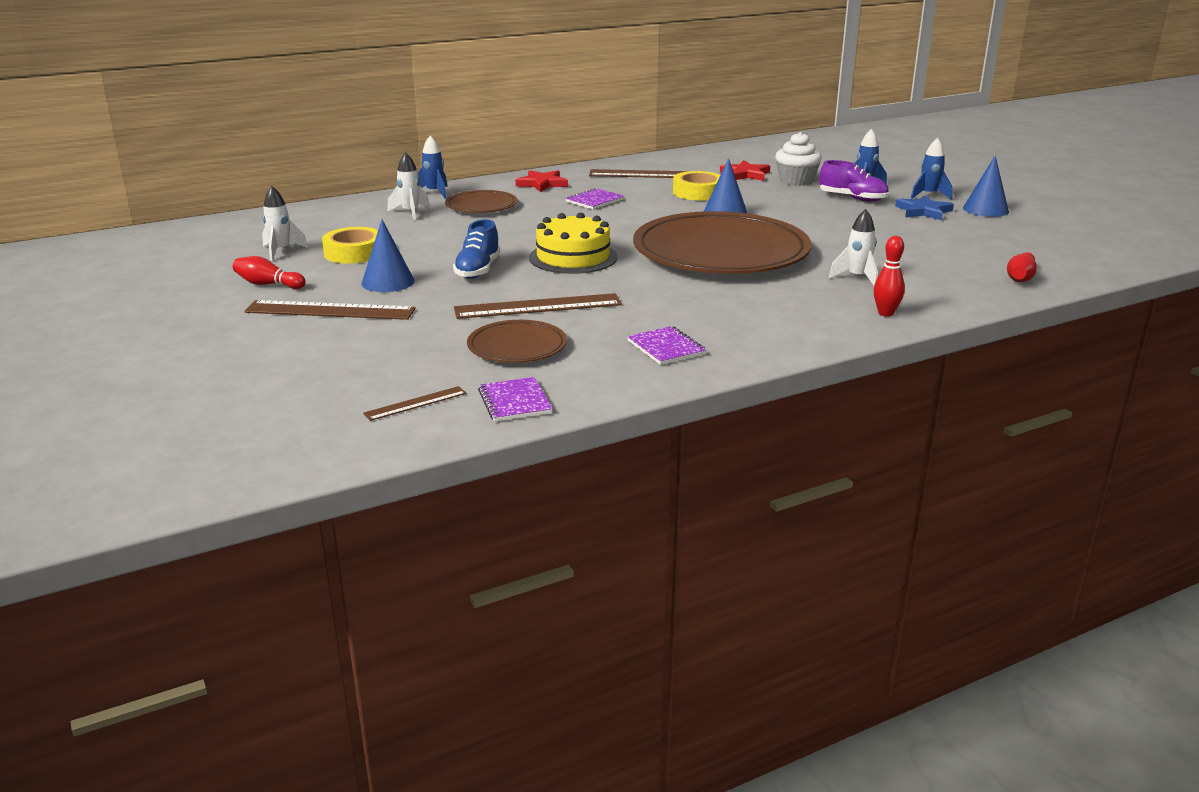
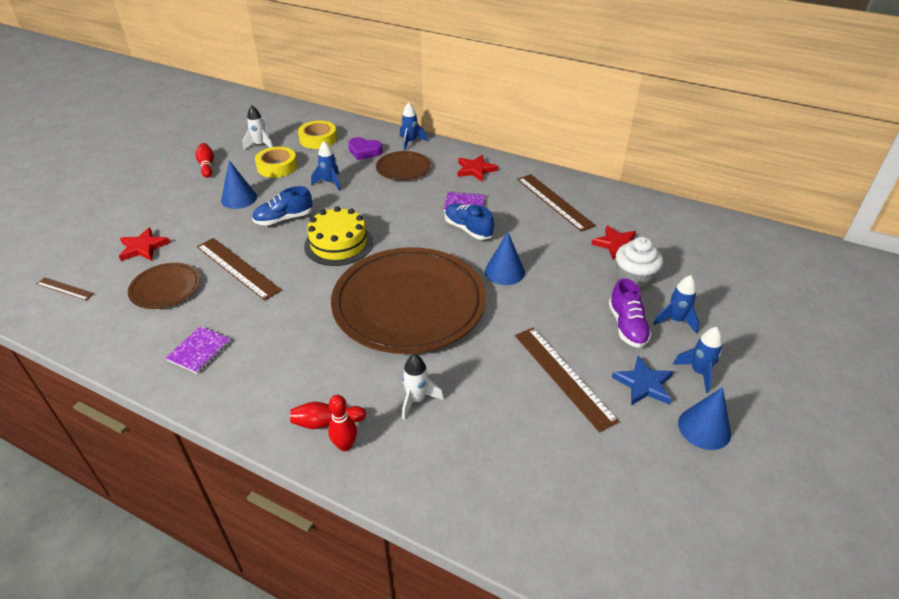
camera: 55 degrees right, 15 degrees up
brown ruler [245,300,416,320] -> brown ruler moved to [515,327,620,432]
white rocket [387,152,430,220] -> purple heart [348,137,383,160]
purple notebook [478,377,553,422] -> none
yellow tape [673,171,720,200] -> yellow tape moved to [298,121,337,149]
red bowling pin [1007,252,1037,282] -> red bowling pin moved to [290,402,366,429]
none -> red star [119,227,170,261]
none -> blue rocket [311,141,341,191]
none -> blue shoe [445,203,494,240]

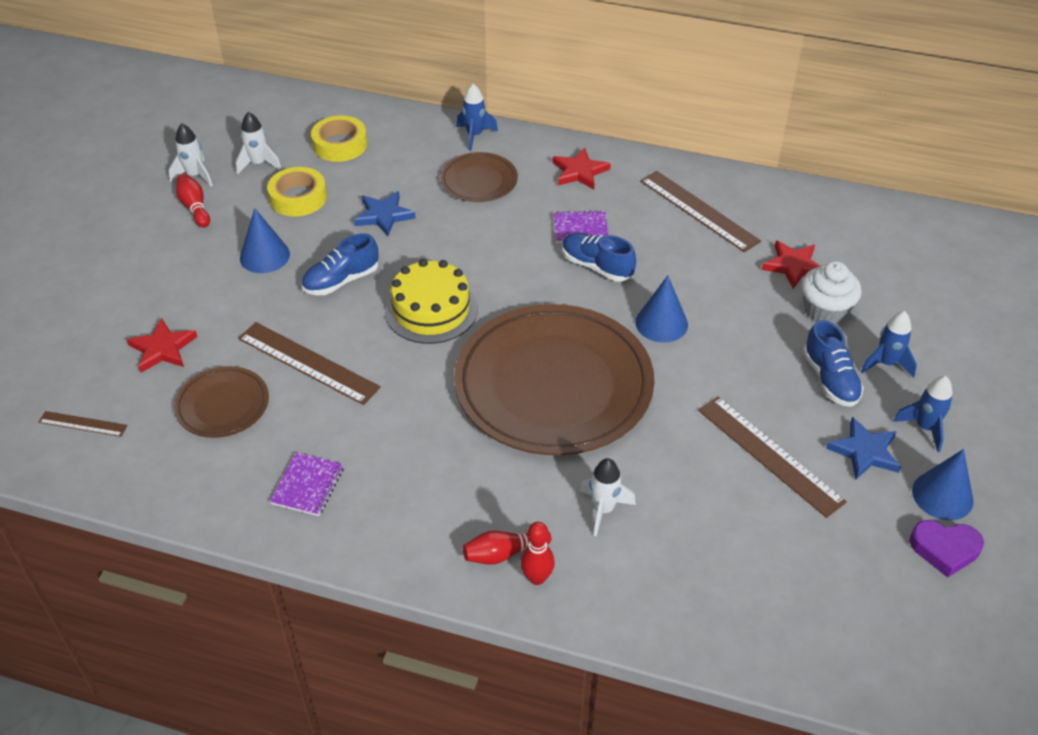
camera: 10 degrees left, 5 degrees up
blue rocket [311,141,341,191] -> blue star [354,191,416,236]
purple heart [348,137,383,160] -> purple heart moved to [910,520,984,578]
purple shoe [609,278,652,348] -> blue shoe [803,320,864,407]
none -> white rocket [168,123,213,187]

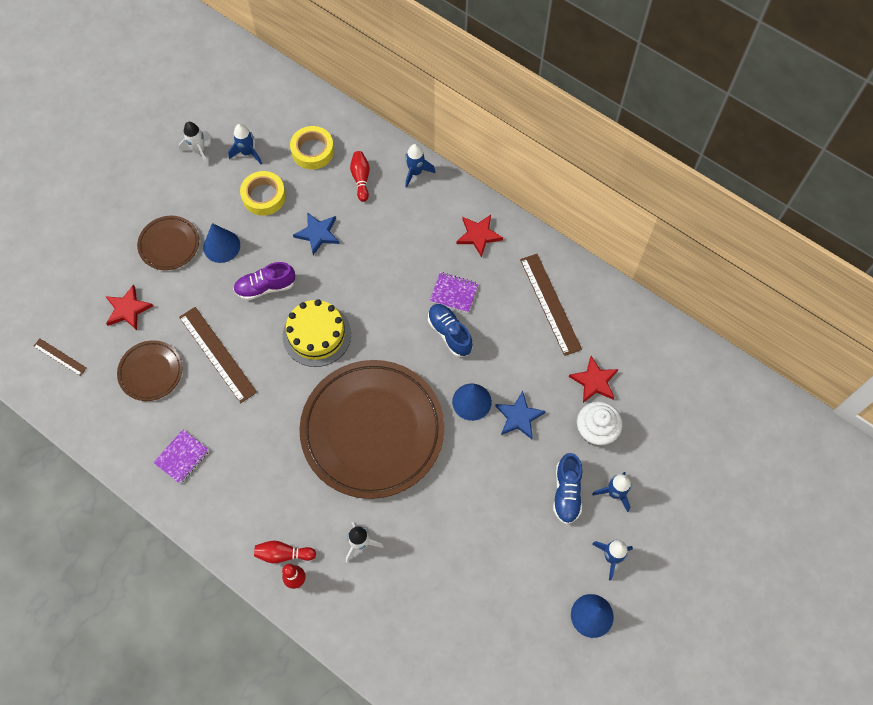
camera: 20 degrees right, 20 degrees up
red bowling pin [176,174,210,227] -> red bowling pin moved to [350,151,369,202]
white rocket [236,112,282,175] -> blue rocket [228,124,262,164]
blue shoe [302,233,379,295] -> purple shoe [233,262,295,300]
brown plate [440,152,518,202] -> brown plate moved to [137,216,199,270]
brown ruler [698,396,847,518] -> none
blue star [826,417,901,480] -> blue star moved to [495,391,546,439]
purple heart [910,520,984,578] -> none

